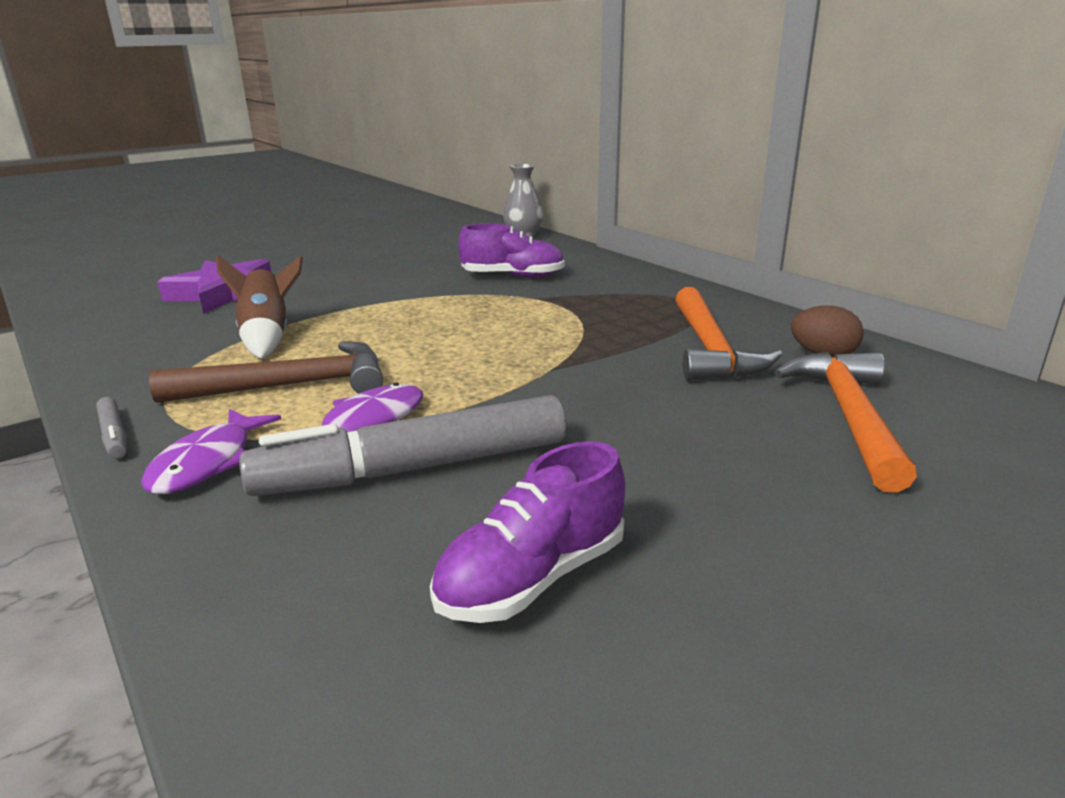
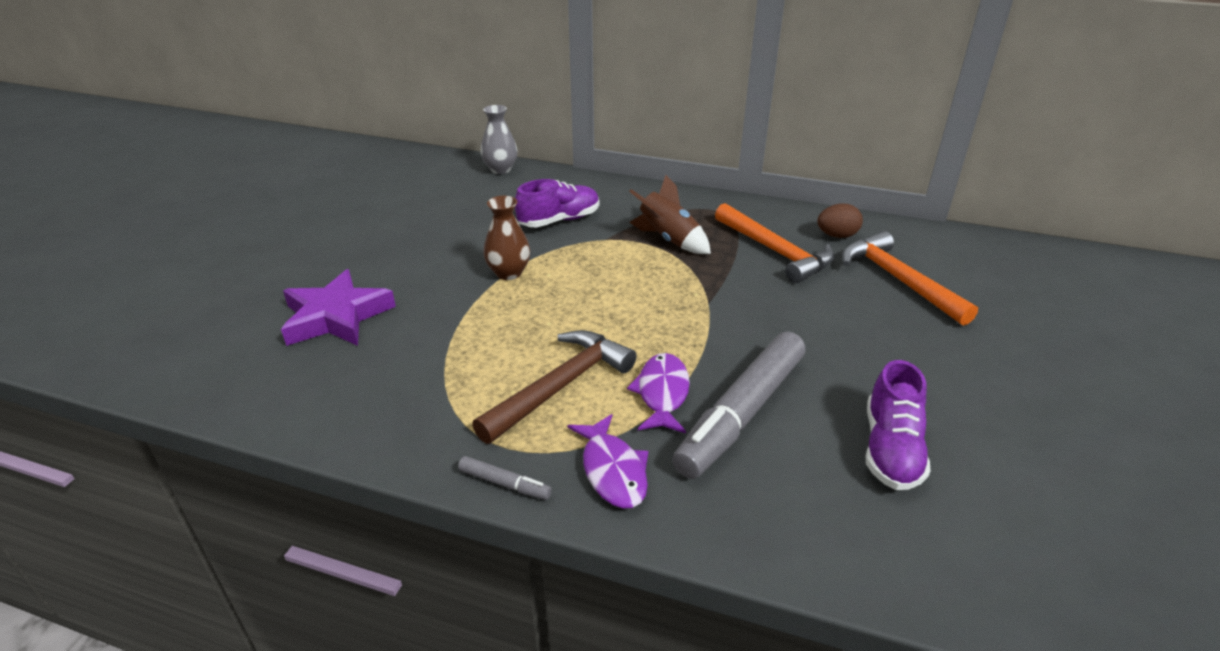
camera: 35 degrees left, 10 degrees up
brown rocket [216,254,303,358] -> brown rocket moved to [629,175,711,254]
none -> brown vase [483,196,530,280]

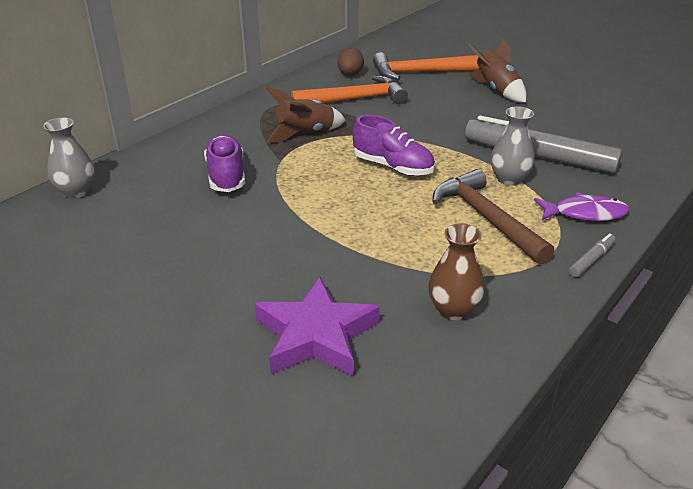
camera: 70 degrees left, 0 degrees up
brown vase [483,196,530,280] -> brown vase moved to [428,223,485,320]
purple fish [627,353,690,433] -> grey vase [491,106,535,186]
grey marker [672,332,805,479] -> grey marker turned 150 degrees clockwise [465,115,622,173]
purple shoe [866,360,931,490] -> purple shoe moved to [353,115,435,176]
none -> brown rocket [468,39,526,102]

